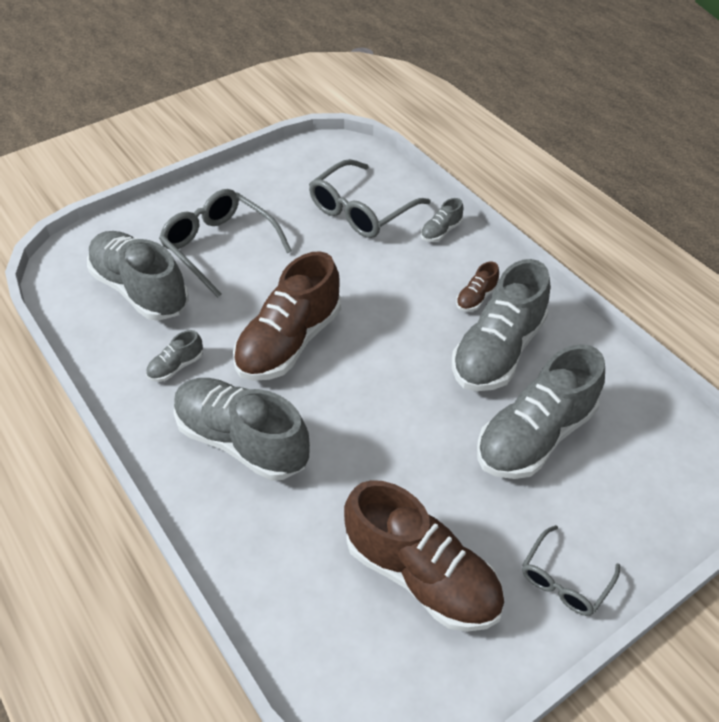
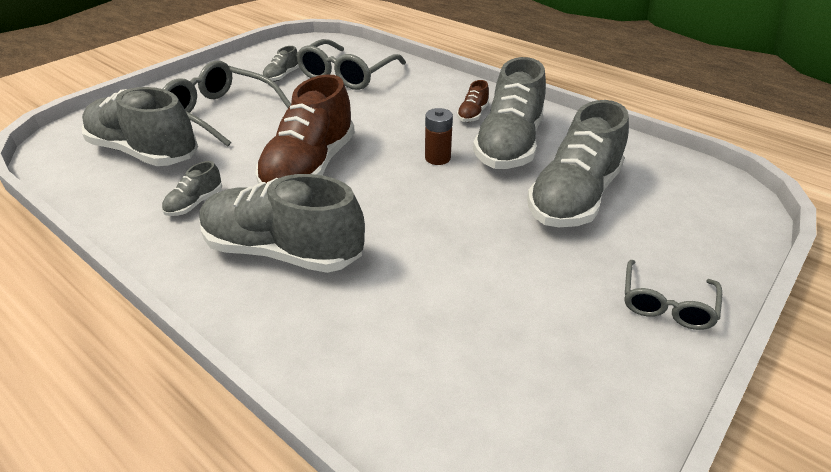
camera: 15 degrees left, 10 degrees down
brown shoe [344,480,504,632] -> none
grey shoe [421,198,463,242] -> grey shoe moved to [262,46,299,82]
none -> brown battery [425,108,453,165]

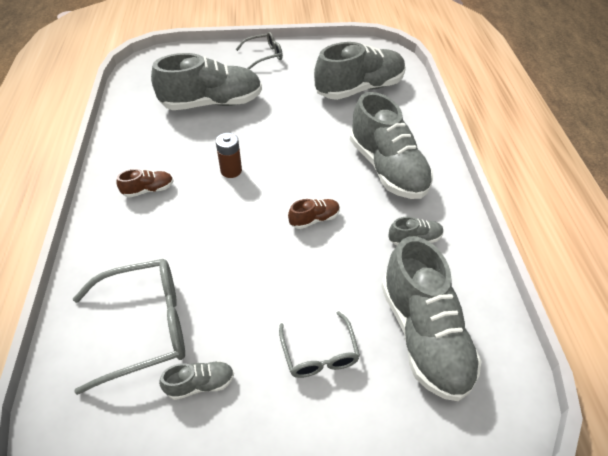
camera: 135 degrees left, 10 degrees up
grey glasses [163,61,291,147] -> grey glasses [279,311,360,378], size x0.59
brown shoe [255,74,355,184] -> brown shoe [288,199,340,229], size x0.43
grey shoe [473,57,546,169] -> grey shoe moved to [314,42,406,100]

